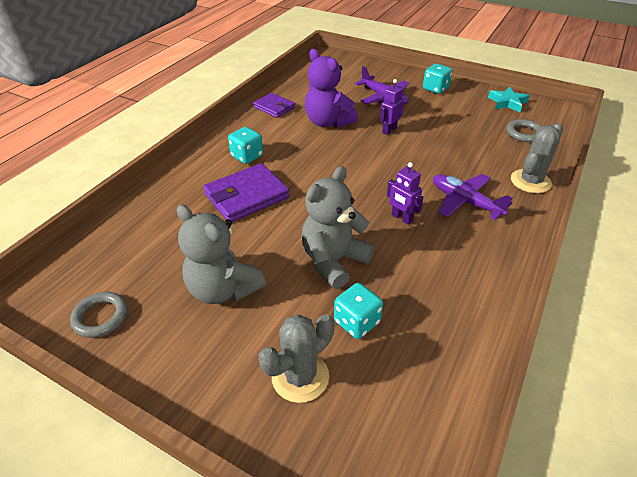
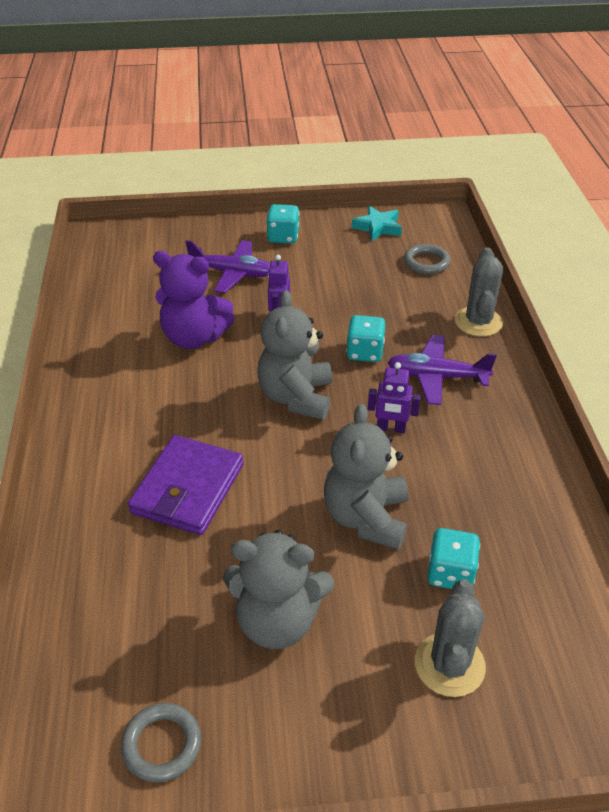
camera: 35 degrees left, 0 degrees up
turquoise dice [228,127,263,164] -> turquoise dice moved to [346,315,385,362]
purple wallet [253,93,295,118] -> none
none -> grey teddy bear [258,290,332,420]

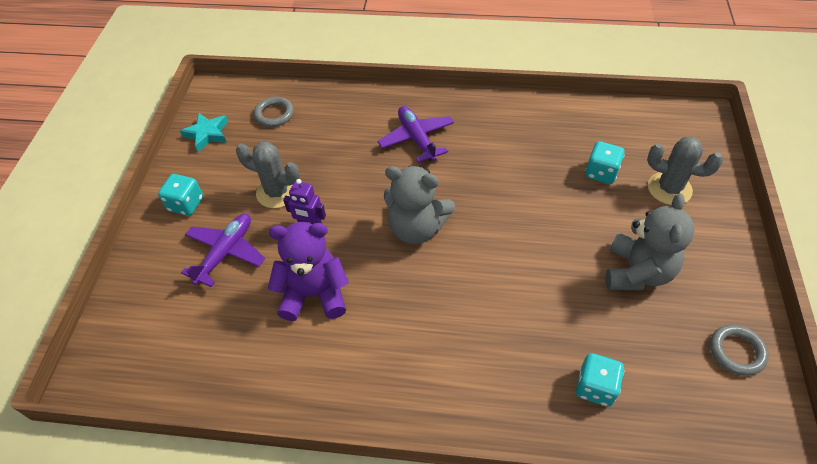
camera: 75 degrees left, 10 degrees up
purple wallet [128,435,244,535] -> none
purple teddy bear [153,251,235,349] -> purple teddy bear turned 120 degrees counterclockwise [268,222,349,321]
grey teddy bear [324,404,408,550] -> none
turquoise dice [346,315,385,362] -> turquoise dice moved to [576,353,624,407]
purple robot [368,362,421,433] -> none
purple plane [387,335,497,405] -> purple plane turned 135 degrees clockwise [378,106,454,163]
grey cactus [455,247,503,337] -> grey cactus moved to [236,142,300,208]

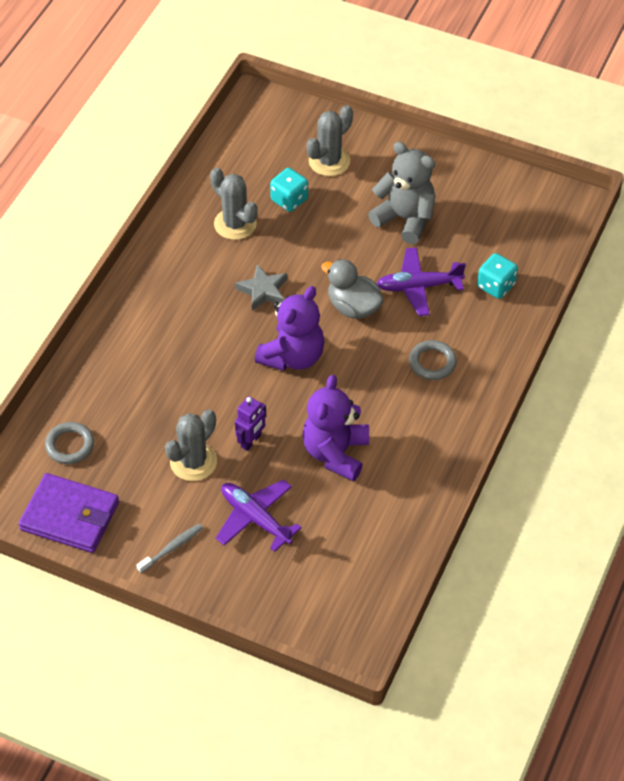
camera: 75 degrees left, 0 degrees up
turquoise dice [158,174,203,216] -> grey toothbrush [136,523,203,573]
turquoise star [180,113,228,152] -> purple wallet [19,473,119,553]
purple plane [378,106,454,163] -> purple plane moved to [377,247,466,316]
grey teddy bear [384,166,455,244] -> purple teddy bear [255,286,324,371]
grey ring [710,325,769,376] -> grey ring moved to [409,340,457,380]
none -> grey cactus [210,168,258,240]
none -> grey star [235,264,287,311]
none -> grey duck [321,259,384,319]

